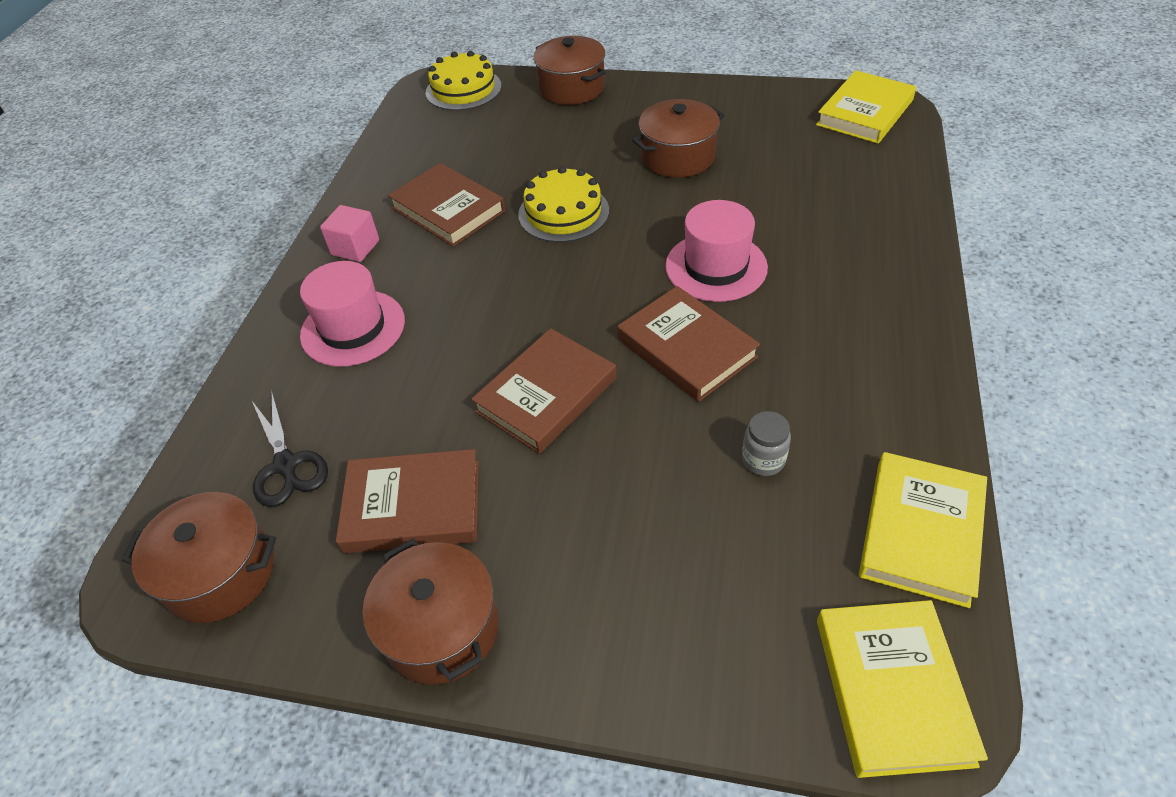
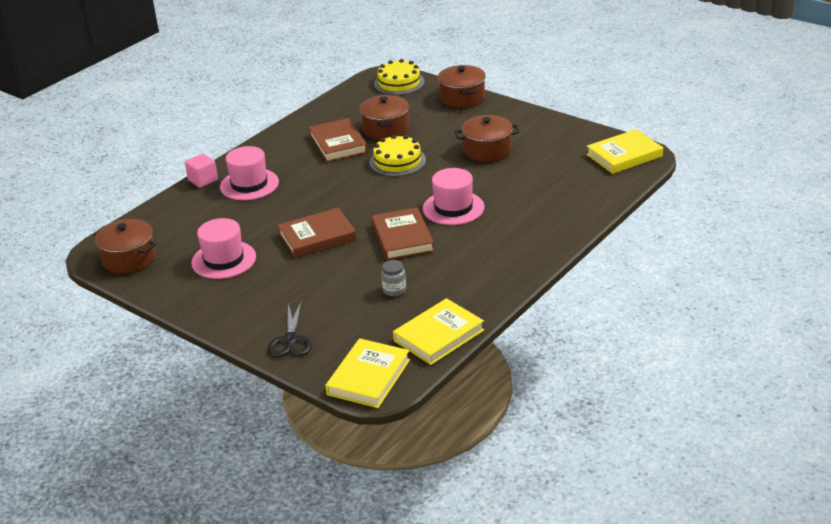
camera: 25 degrees right, 15 degrees down
black scissors [252,393,328,507] -> black scissors moved to [268,302,312,357]
pink cube [320,205,379,262] -> pink cube moved to [185,154,218,188]
brown book [336,449,479,554] -> pink hat [191,218,256,279]
brown pot [363,538,499,685] -> brown pot moved to [360,95,409,140]

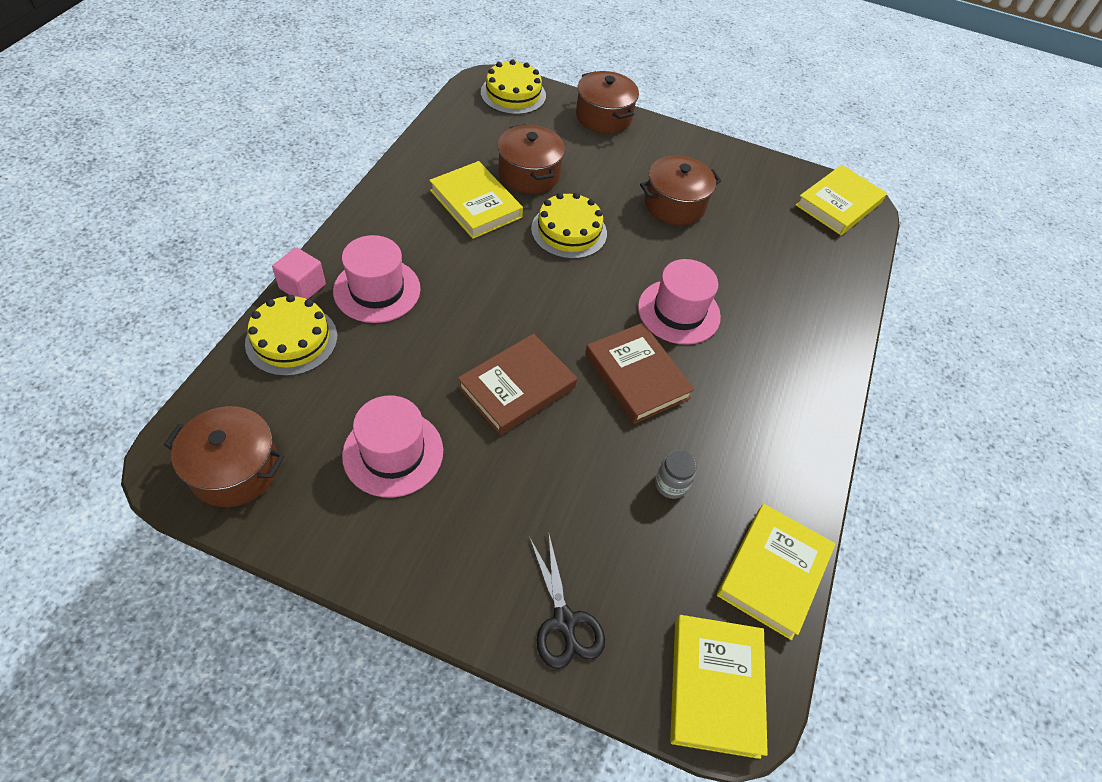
camera: 25 degrees left, 20 degrees up
brown book [309,118,368,162] -> yellow book [429,161,523,239]
none -> yellow cake [245,295,337,376]

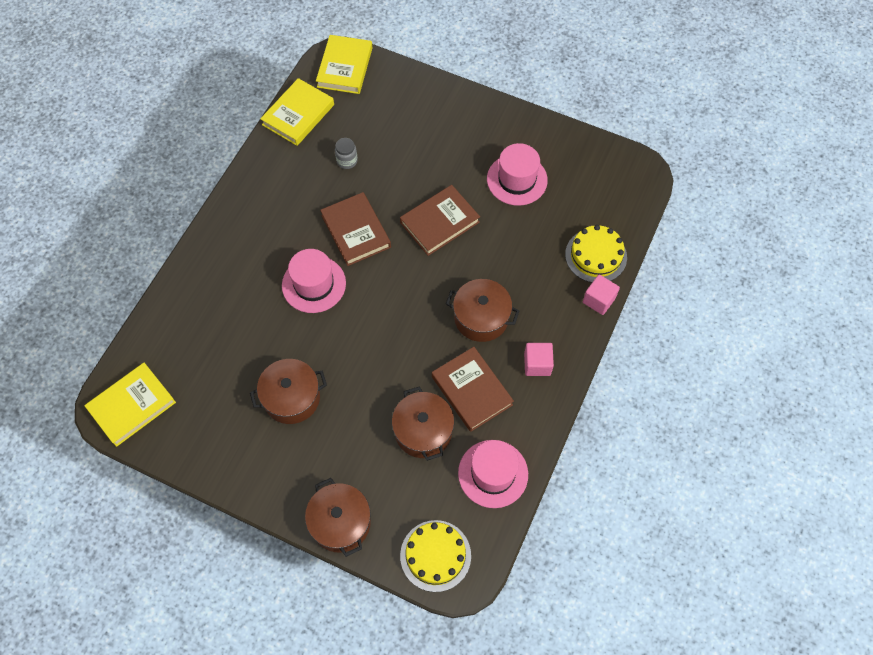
camera: 170 degrees left, 10 degrees up
brown pot [164,406,285,507] -> brown pot moved to [446,279,519,342]
pink hat [333,235,420,323] -> pink hat moved to [458,440,528,508]
yellow book [429,161,523,239] -> brown book [432,347,514,432]
black scissors [529,535,605,669] -> none
yellow cake [531,193,607,259] -> none
none -> pink cube [524,343,554,376]

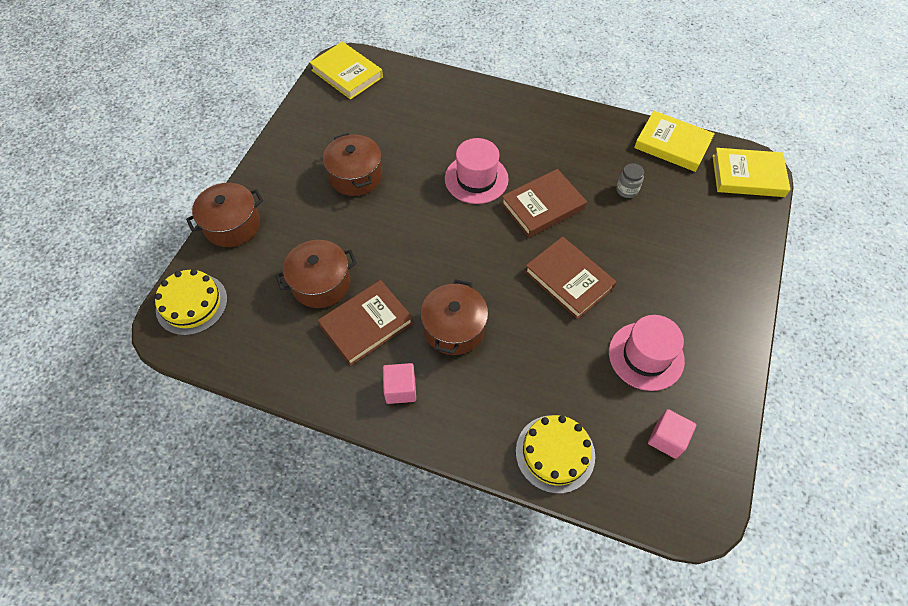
camera: 85 degrees right, 5 degrees down
pink hat [458,440,528,508] -> none
pink cube [583,274,620,315] -> pink cube moved to [648,409,696,459]

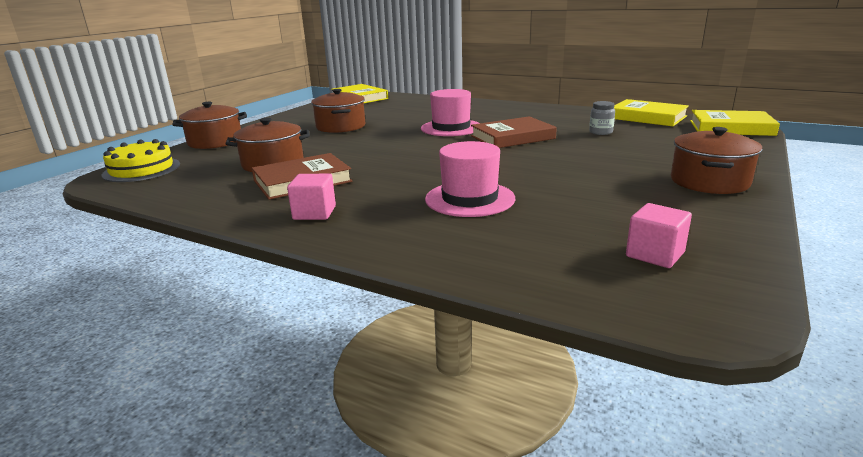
camera: 10 degrees right, 35 degrees down
brown pot [421,279,488,355] -> brown pot moved to [671,127,762,194]
yellow cake [516,415,595,494] -> none
brown book [525,236,616,319] -> none
pink hat [609,315,685,391] -> pink hat moved to [425,141,515,217]

